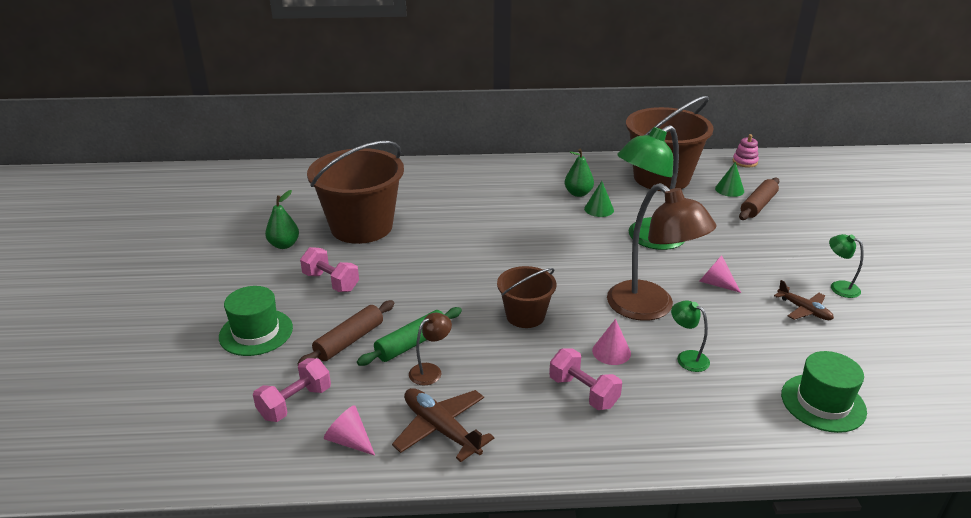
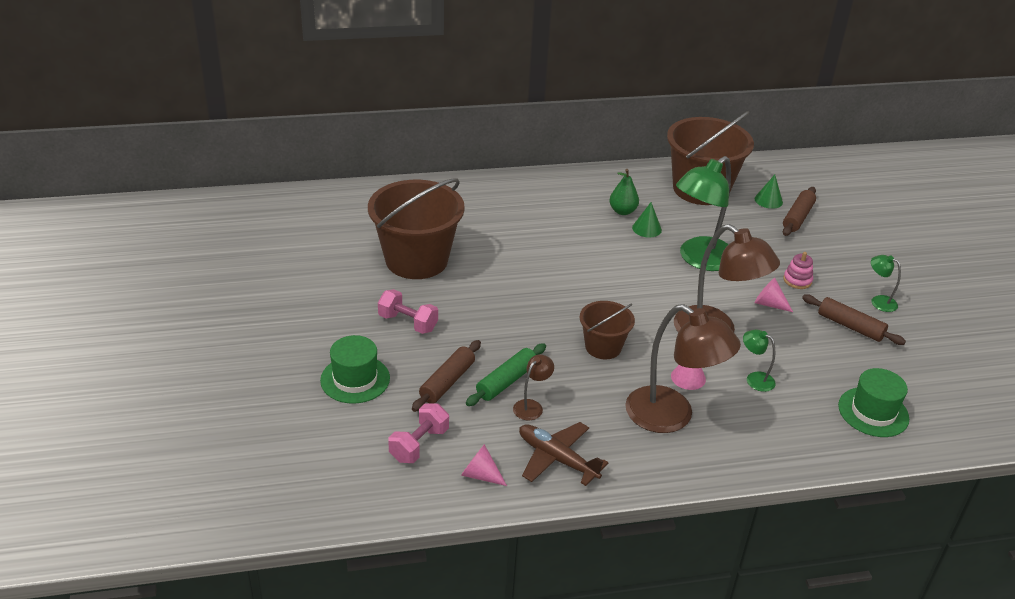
camera: 10 degrees left, 5 degrees up
green pear [265,190,299,249] -> none
pink dumbbell [549,348,622,410] -> brown lamp [625,304,741,433]
pink stacking toy [733,134,759,168] -> pink stacking toy moved to [783,252,813,289]
brown plane [774,280,834,320] -> brown rolling pin [802,294,906,345]

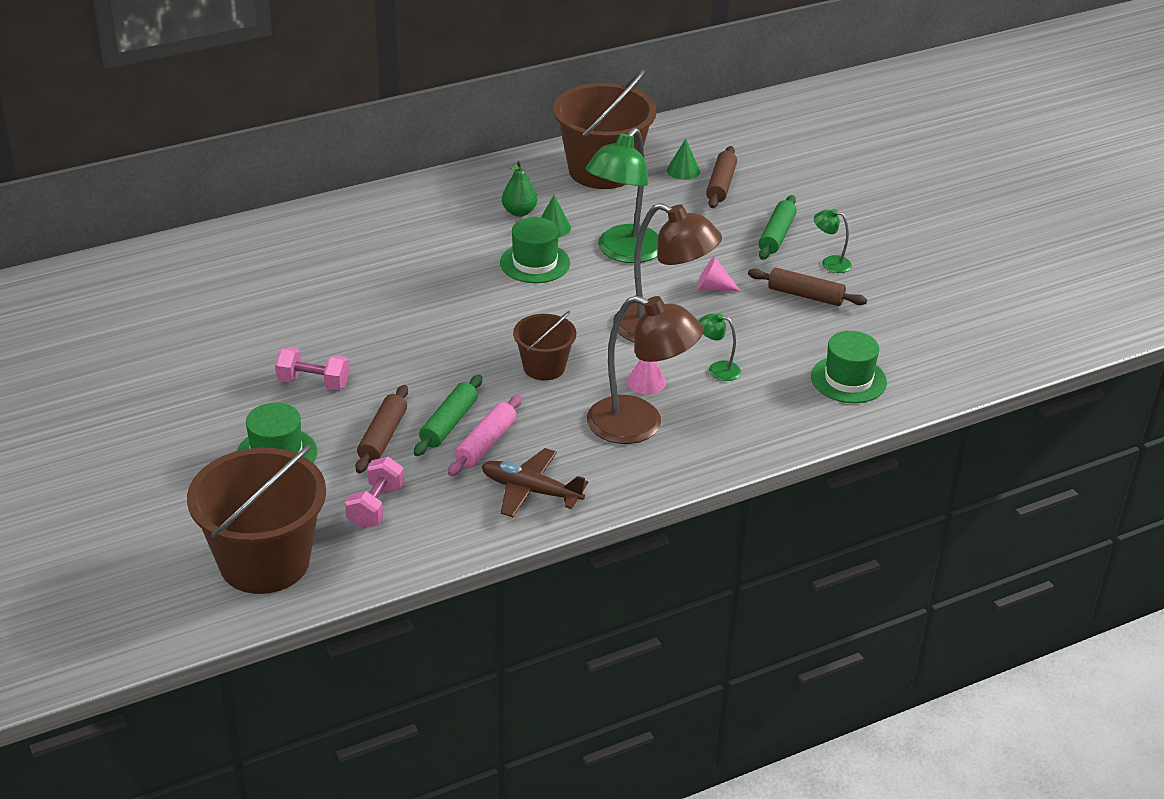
camera: 15 degrees left, 0 degrees up
brown bucket [368,179,465,279] -> brown bucket moved to [187,445,326,594]
pink cone [461,444,507,486] -> none
brown lamp [513,354,554,420] -> pink rolling pin [448,395,522,476]
pink stacking toy [783,252,813,289] -> none
none -> green hat [500,217,570,283]
none -> green rolling pin [758,195,797,260]

